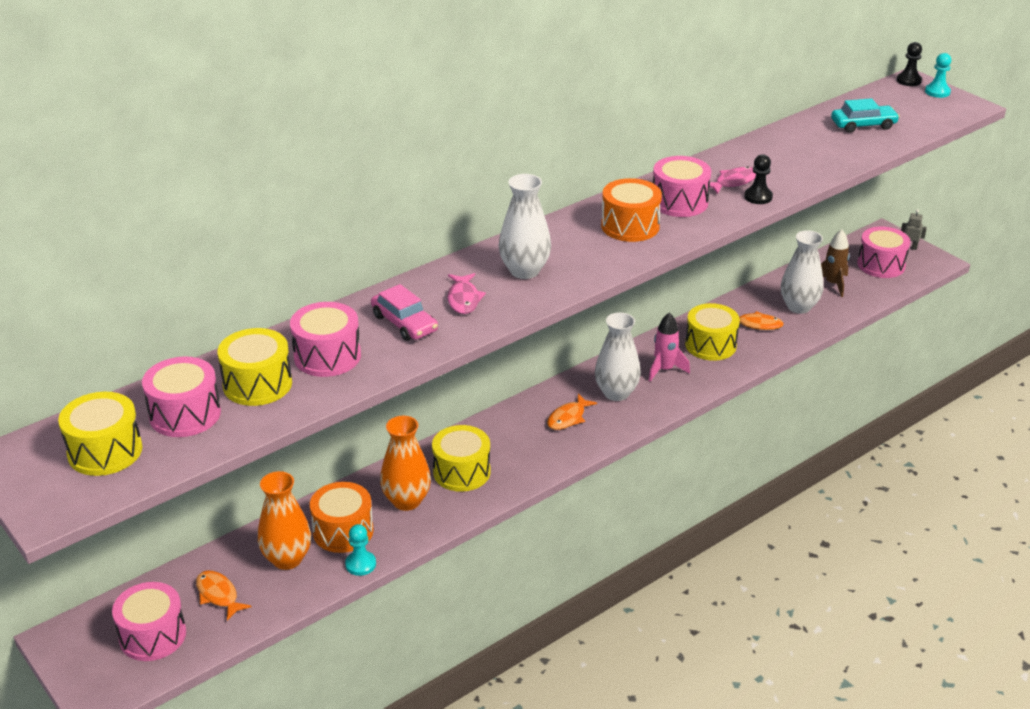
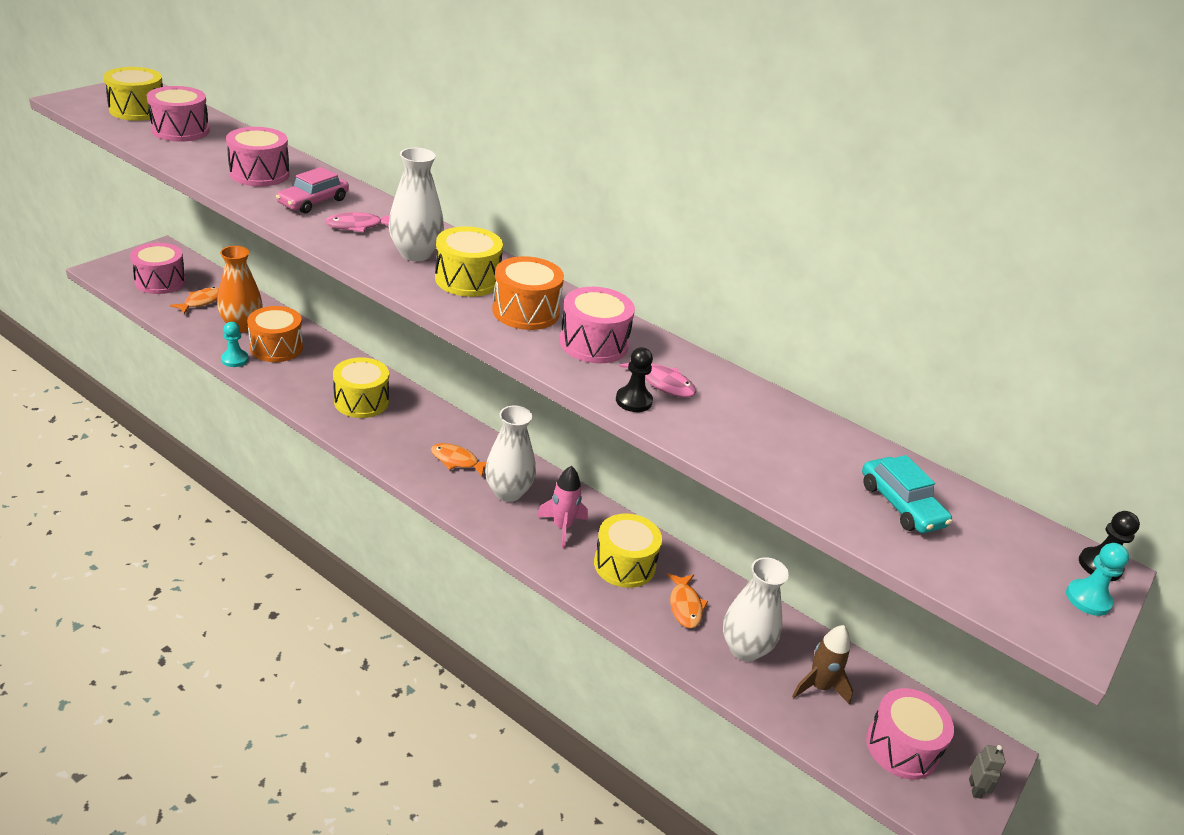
camera: 70 degrees right, 0 degrees up
yellow drum [218,328,292,406] -> yellow drum moved to [435,226,503,297]
orange vase [380,416,431,511] -> none

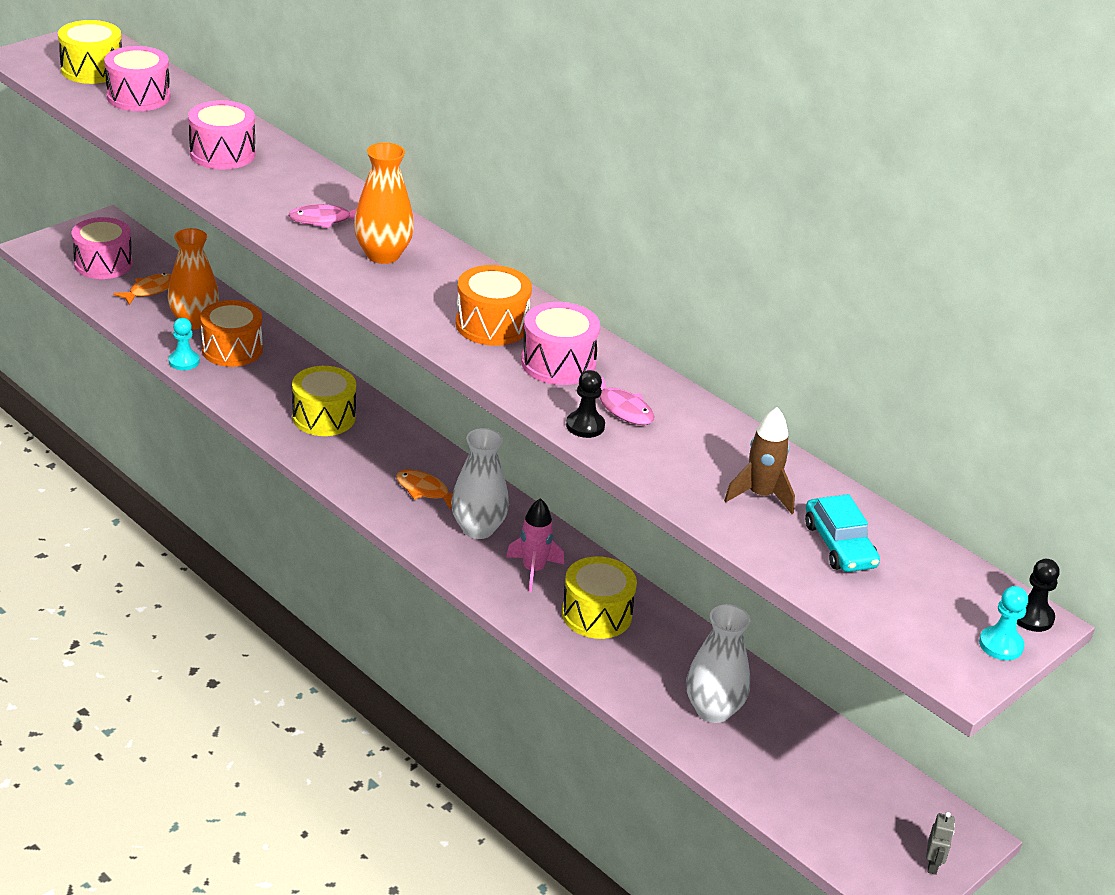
camera: 10 degrees right, 0 degrees up
pink car [276,167,349,214] -> none
white vase [389,148,444,261] -> orange vase [354,142,414,264]
yellow drum [435,226,503,297] -> none
orange fish [667,573,708,628] -> none
brown rocket [792,625,853,705] -> brown rocket moved to [724,407,795,514]
pink drum [866,688,954,780] -> none

